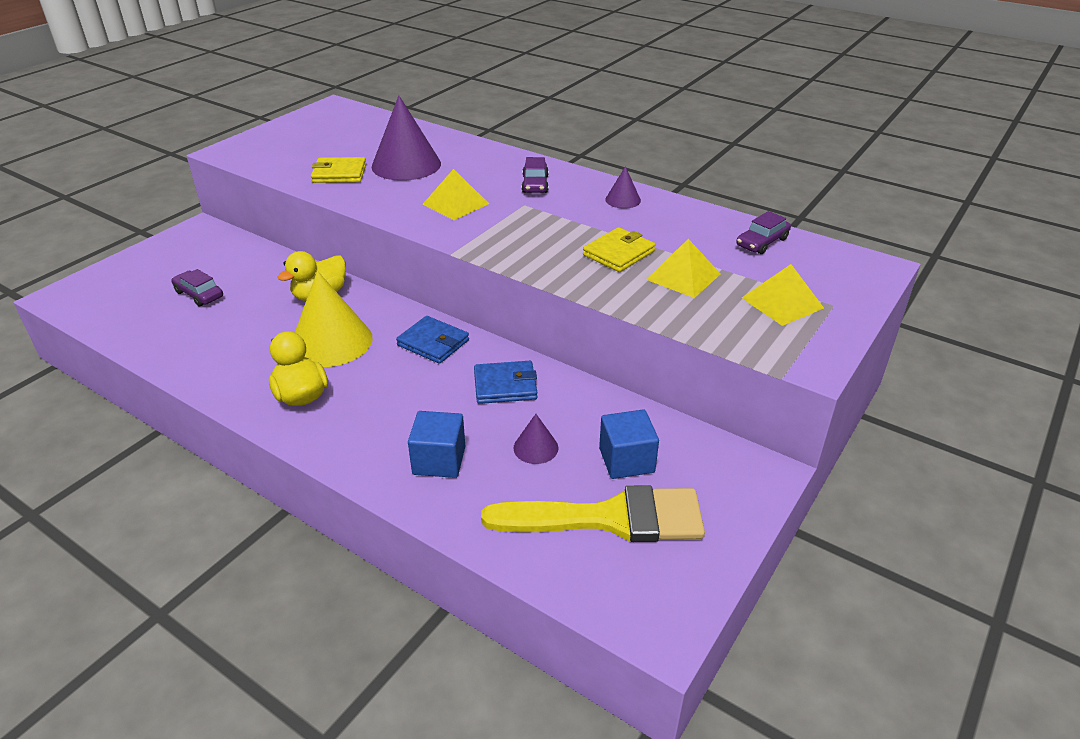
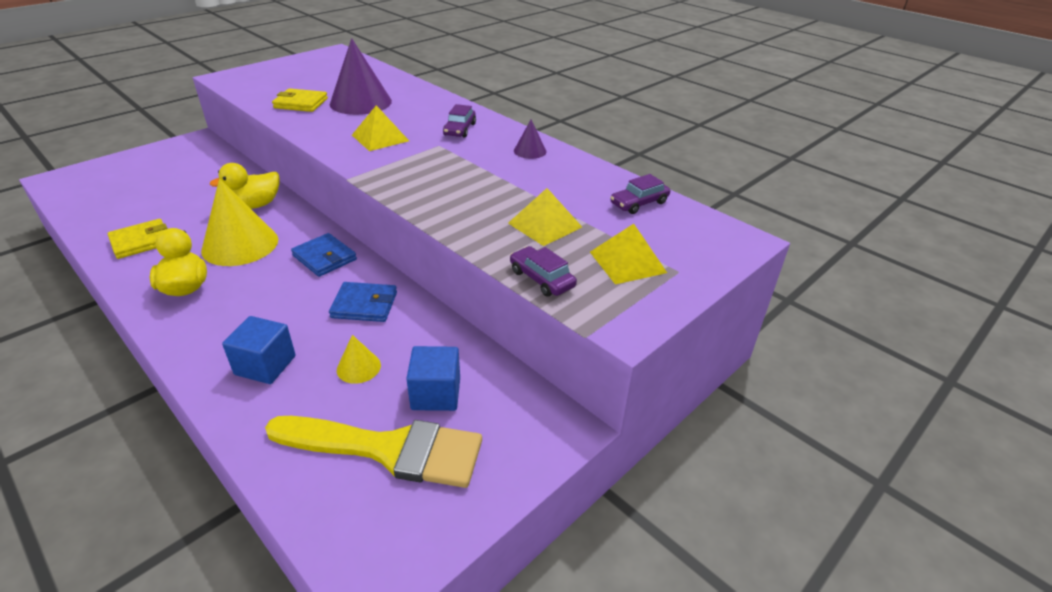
camera: 10 degrees right, 0 degrees up
purple car [171,269,223,307] -> purple car moved to [510,246,577,297]
purple cone [513,414,558,464] -> yellow cone [337,335,381,384]
yellow wallet [583,227,655,272] -> yellow wallet moved to [107,219,167,259]

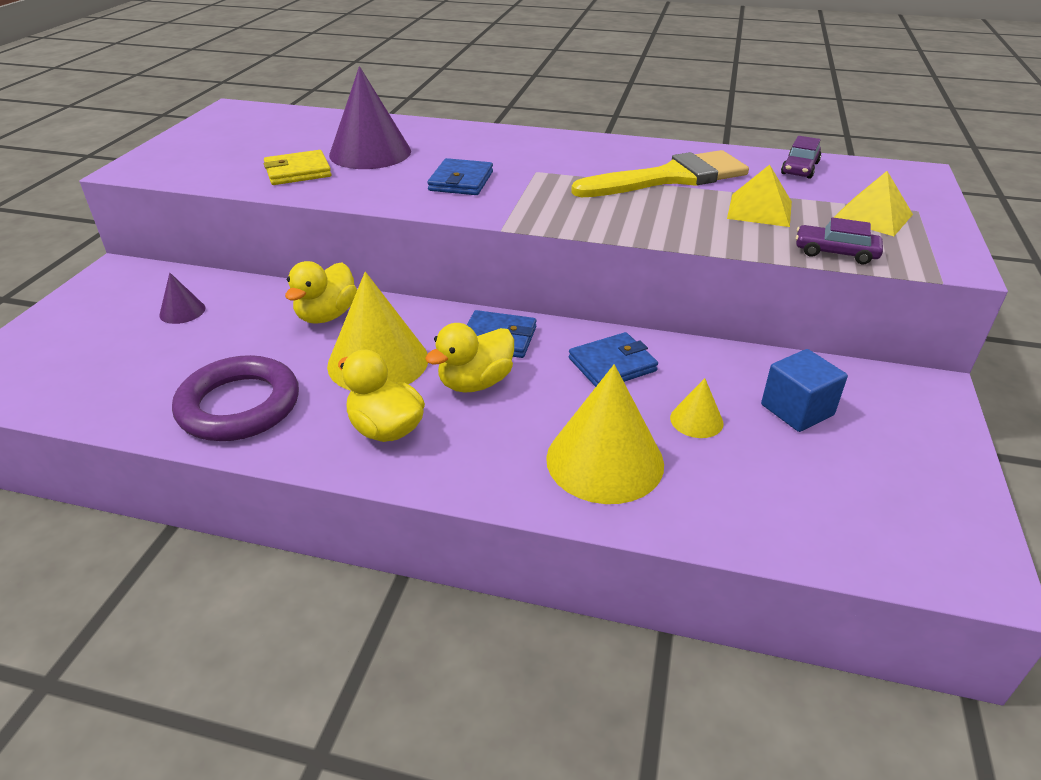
camera: 30 degrees left, 0 degrees up
yellow wallet [107,219,167,259] -> purple ring [172,355,299,441]
blue cube [222,316,296,384] -> yellow cone [546,364,664,504]
yellow brush [265,416,482,488] -> yellow brush moved to [571,150,749,197]
yellow pyramid [352,105,409,151] -> blue wallet [427,158,493,195]
purple car [443,104,476,138] -> none
purple cone [514,120,546,159] -> purple cone moved to [159,273,205,324]
none -> yellow duck [425,323,514,393]

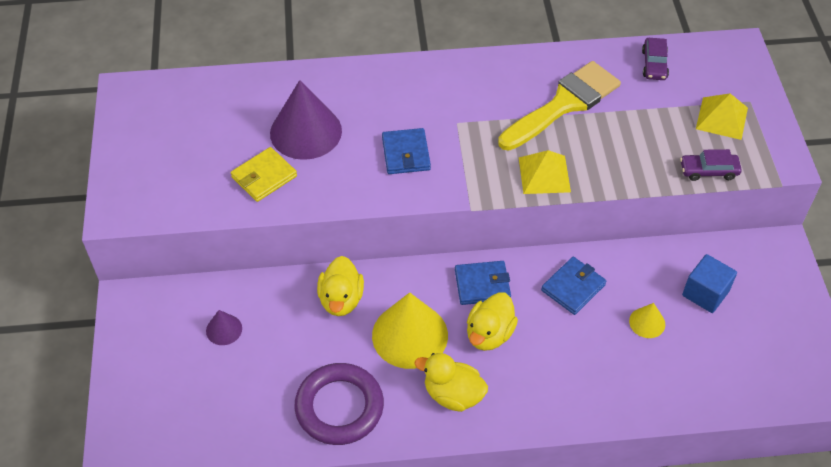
camera: 20 degrees left, 15 degrees up
yellow cone [546,364,664,504] -> none
yellow pyramid [727,165,792,227] -> yellow pyramid moved to [519,150,571,194]

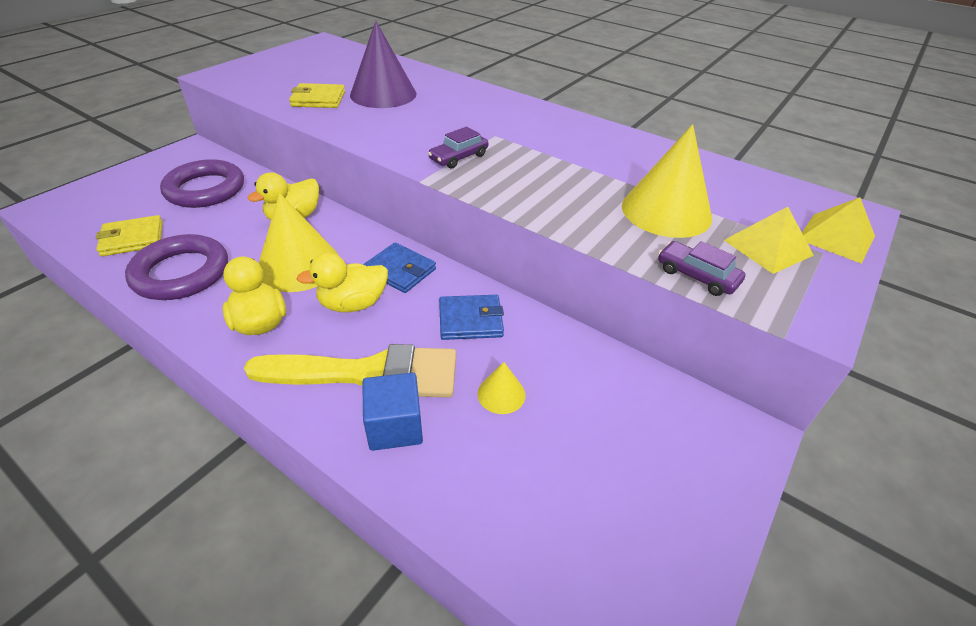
camera: 40 degrees right, 10 degrees down
purple cone [206,310,242,345] -> purple ring [160,159,244,208]
blue wallet [382,128,431,174] -> none
yellow brush [498,61,621,151] -> yellow brush moved to [244,344,456,398]
yellow pyramid [519,150,571,194] -> yellow pyramid moved to [802,197,875,264]
purple car [642,38,669,80] -> purple car moved to [428,127,488,168]
blue cube [682,254,737,313] -> blue cube moved to [362,372,423,451]
none -> yellow wallet [96,215,163,256]
none -> yellow cone [622,124,712,238]

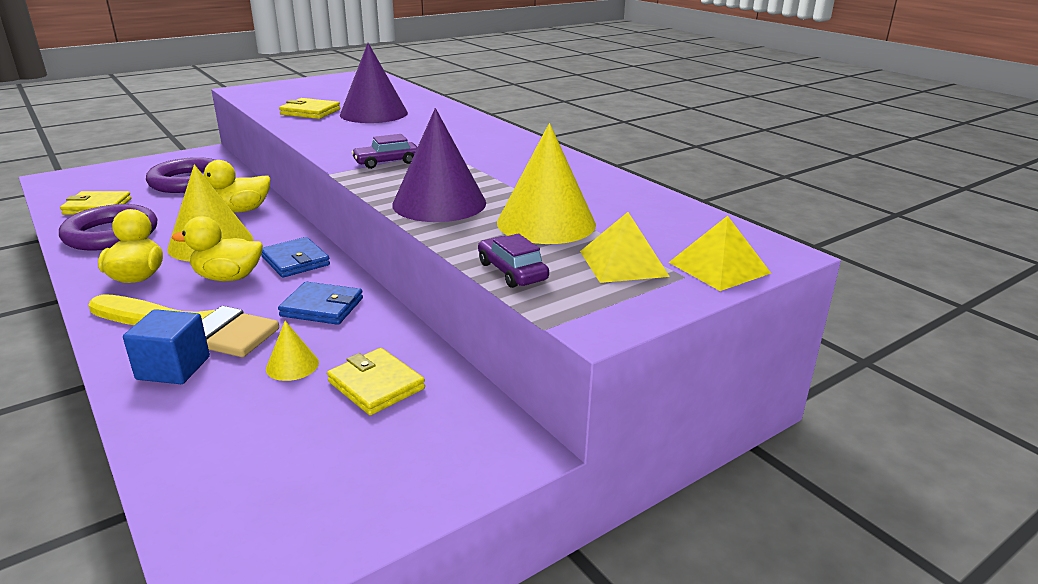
camera: 20 degrees right, 15 degrees down
none -> yellow wallet [327,348,425,415]
none -> purple cone [392,108,486,222]

